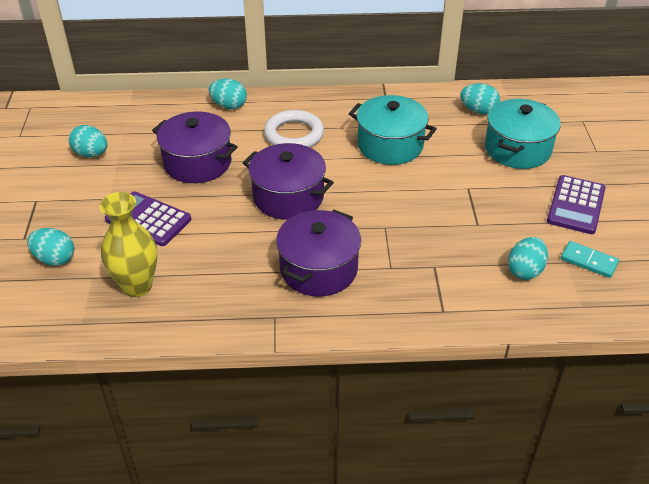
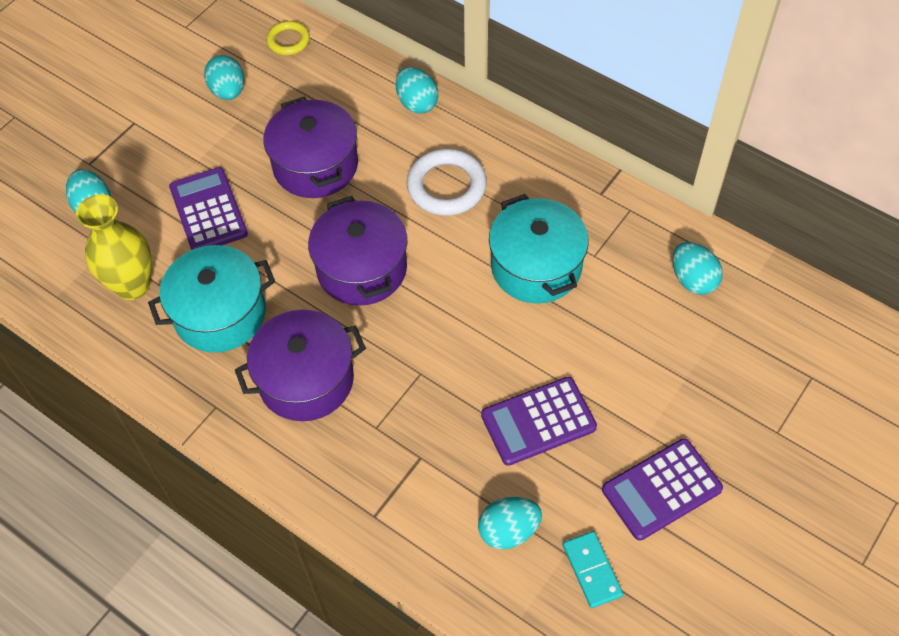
camera: 40 degrees right, 15 degrees up
turquoise pot [485,99,561,169] -> turquoise pot moved to [148,245,275,353]
none -> yellow ring [266,21,310,55]
none -> purple calculator [481,377,597,466]

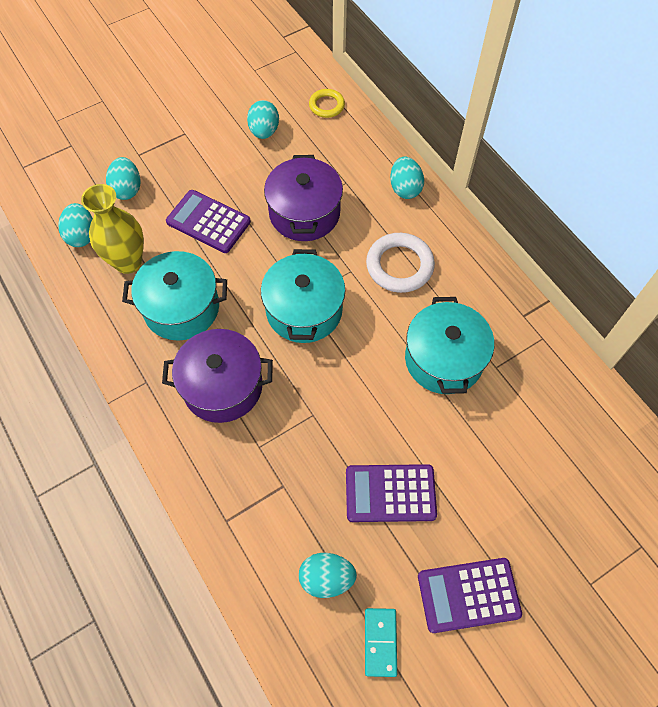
camera: 20 degrees right, 5 degrees up
purple calculator [169,167,248,250] -> purple calculator turned 60 degrees counterclockwise [166,190,251,253]
purple pot [308,196,408,306] -> turquoise pot [261,249,346,343]
turquoise egg [673,242,723,295] -> turquoise egg moved to [58,203,93,247]

